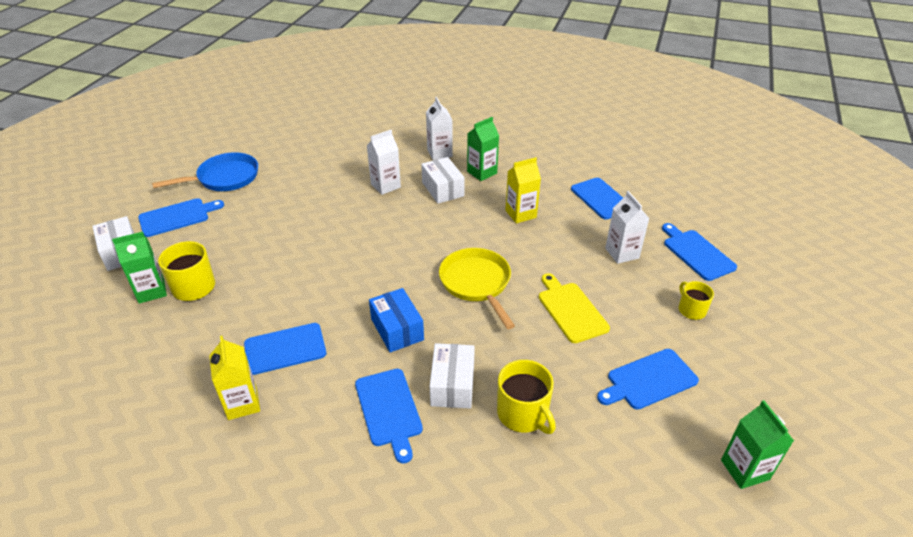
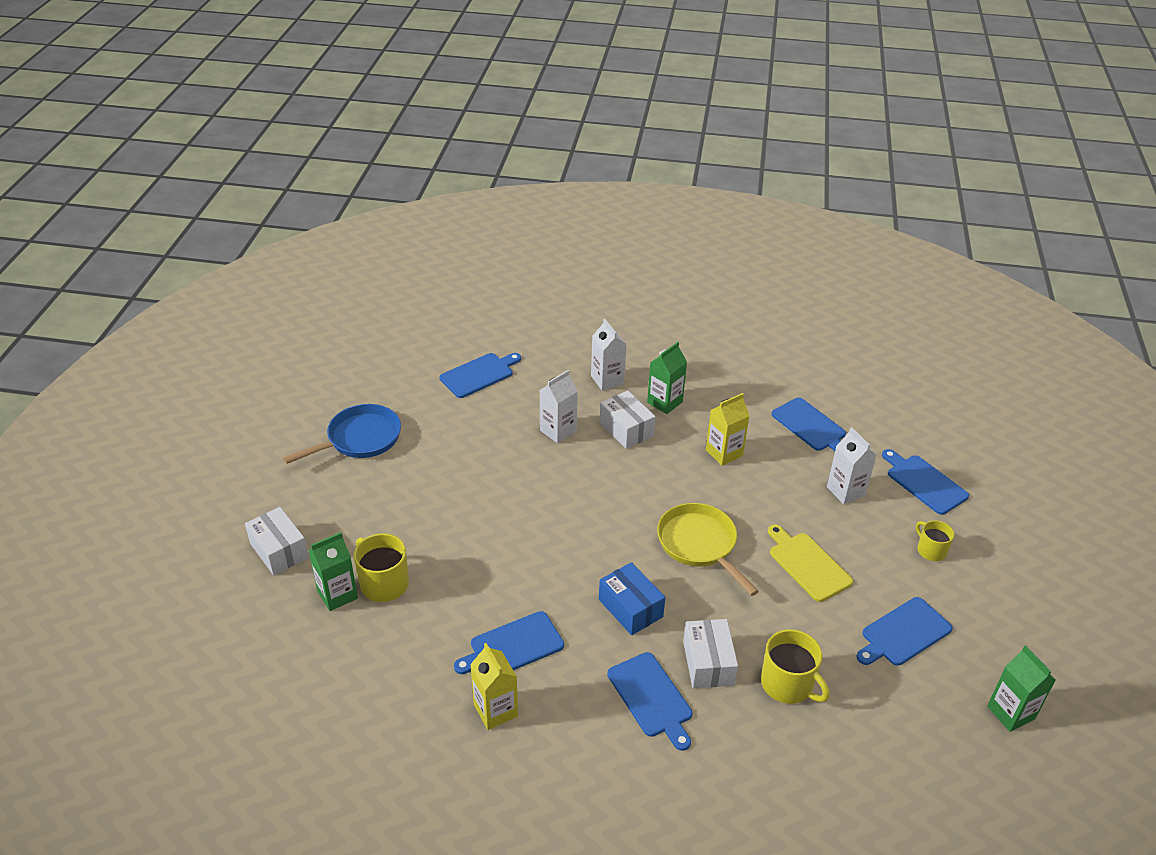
camera: 10 degrees left, 0 degrees up
blue cutting board [138,198,224,237] -> blue cutting board moved to [439,353,521,398]

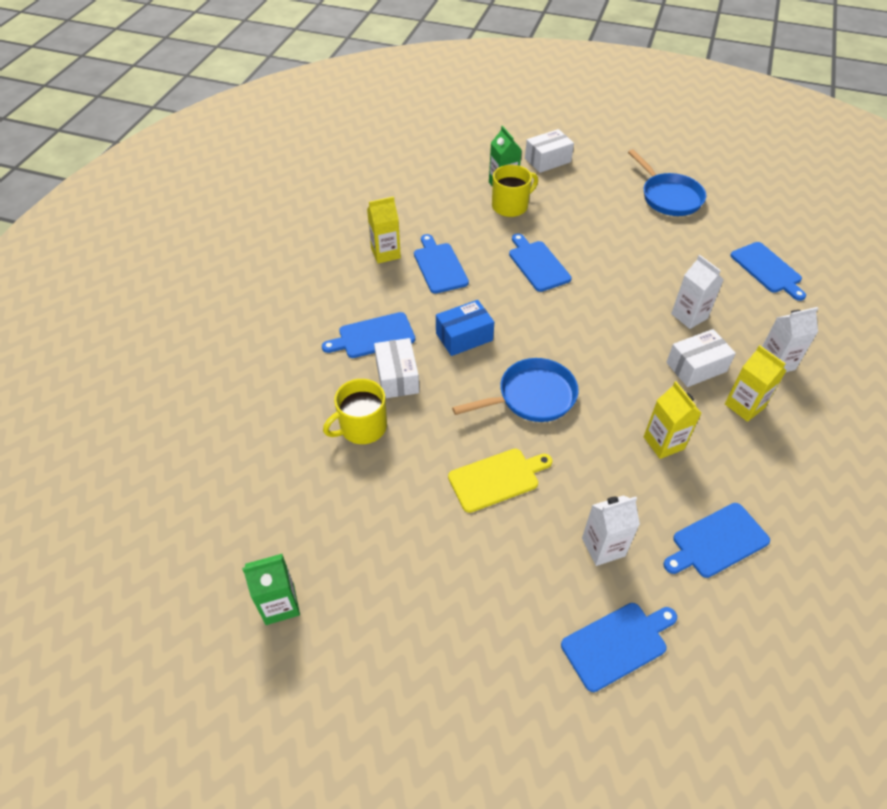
camera: 100 degrees right, 10 degrees up
green carton [647,342,687,414] -> yellow carton [725,345,787,422]
yellow pan [657,503,759,596] -> blue pan [452,358,579,422]
white box [683,619,738,688] -> white box turned 75 degrees clockwise [374,338,419,398]
blue cutting board [856,597,953,666] -> blue cutting board moved to [509,233,572,292]
yellow mug [916,520,954,561] -> none

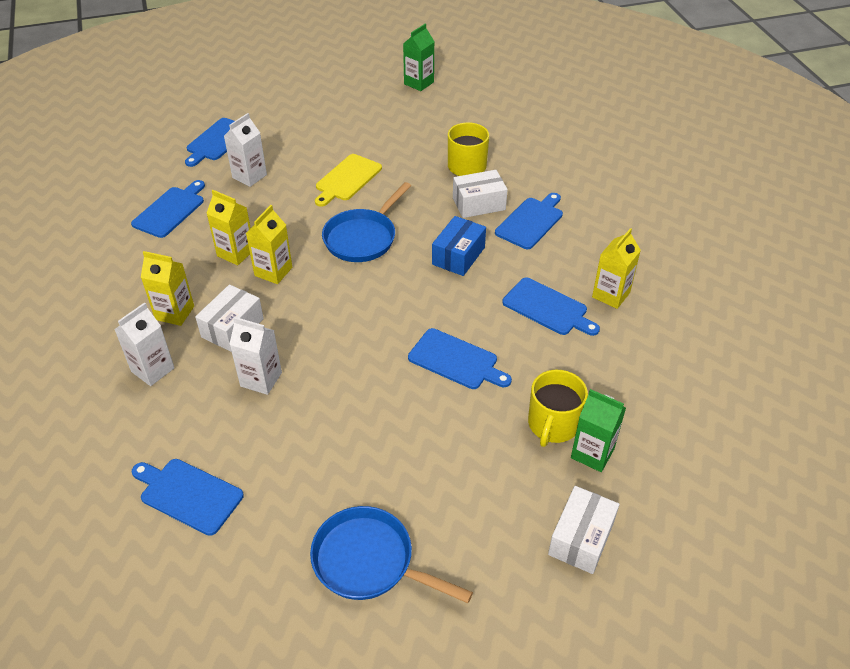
camera: 145 degrees right, 5 degrees down
white box [374,338,419,398] -> white box turned 60 degrees counterclockwise [453,170,508,218]
none -> yellow carton [246,205,292,284]

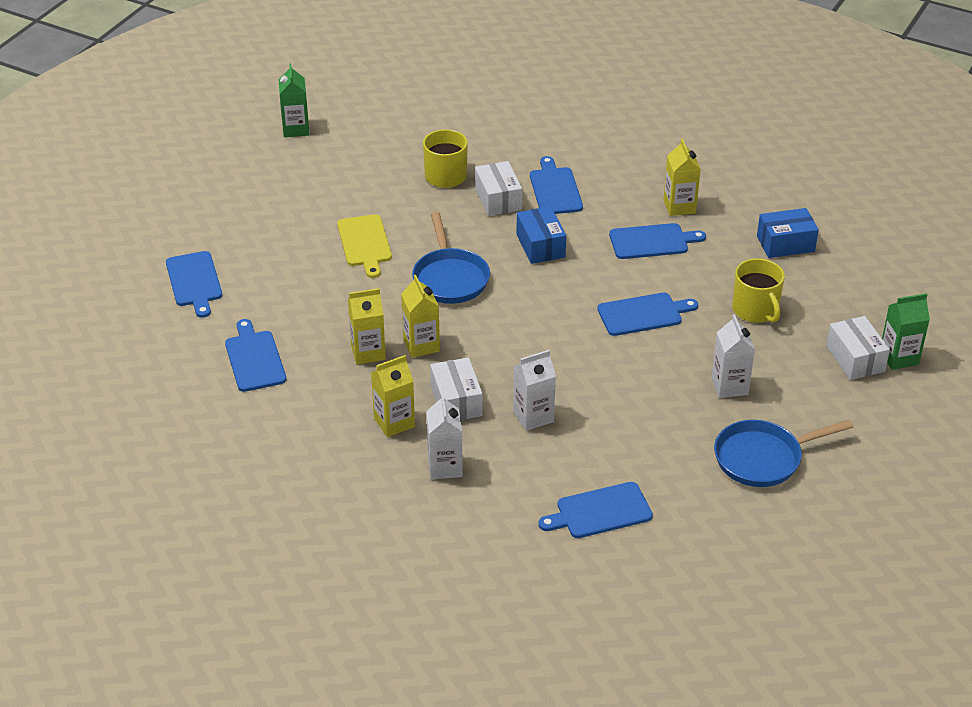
camera: 45 degrees left, 5 degrees down
white carton [224,113,267,187] -> white carton moved to [712,314,755,398]
white box [453,170,508,218] -> white box turned 45 degrees counterclockwise [475,161,522,216]
green carton [571,389,626,472] -> green carton moved to [882,293,930,370]
none -> blue box [757,208,819,258]

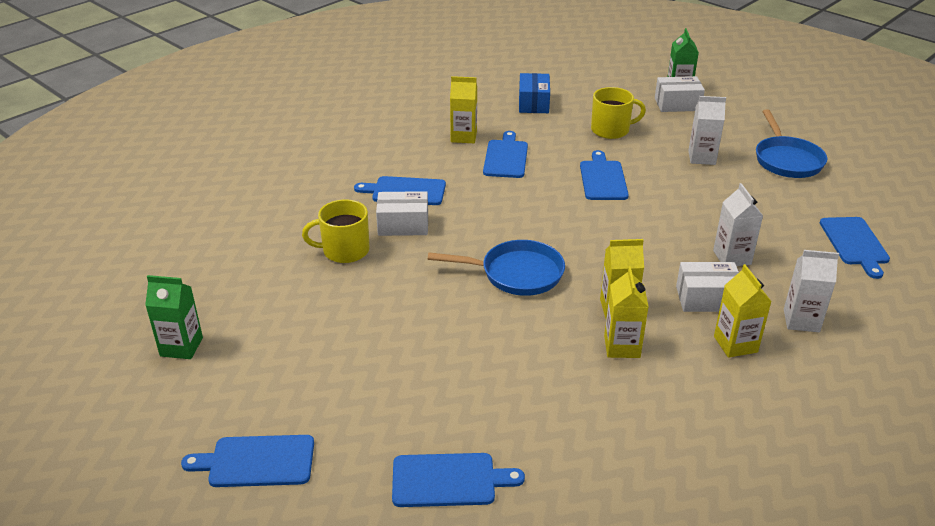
camera: 75 degrees left, 5 degrees down
blue cutting board [225,319,286,392] -> blue cutting board moved to [181,435,314,487]
yellow cutting board [337,214,392,278] -> none
blue box [516,206,566,264] -> none

